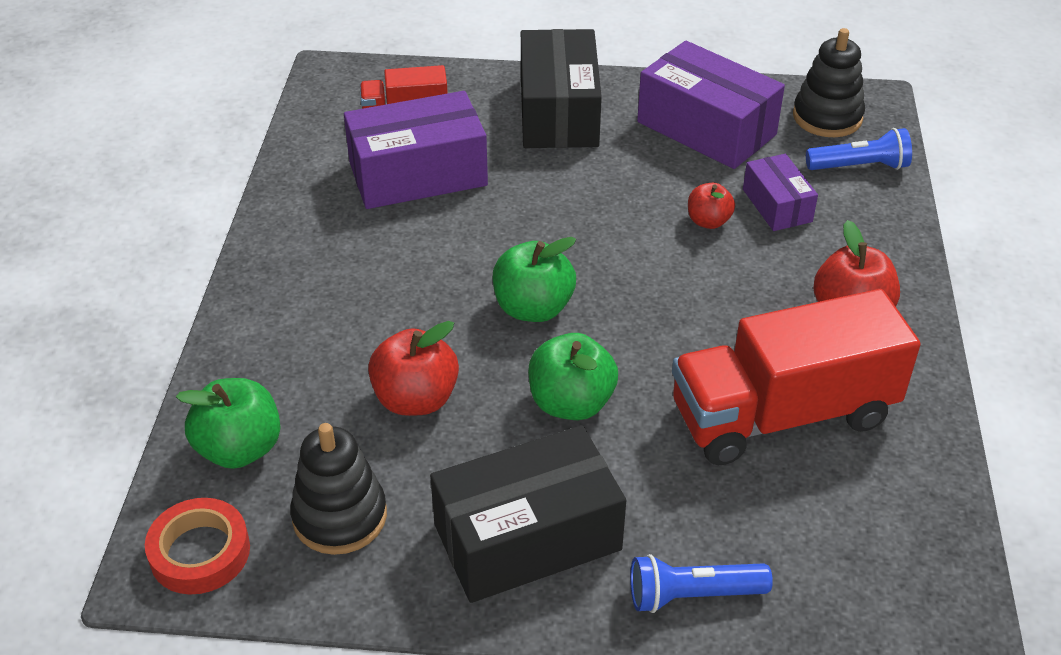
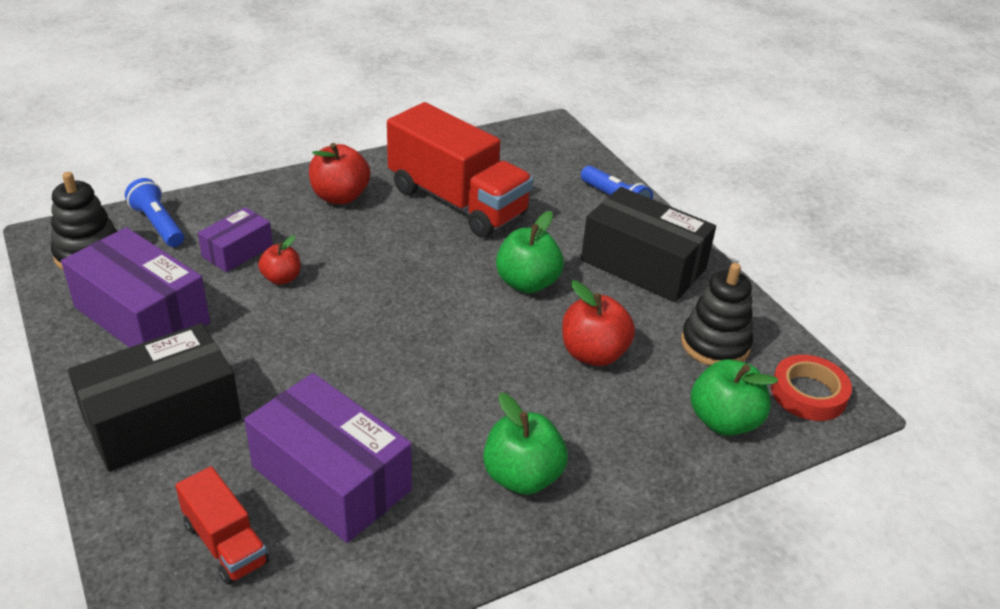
camera: 125 degrees left, 5 degrees down
green apple [493,237,576,322] -> green apple moved to [483,393,568,495]
purple box [637,41,785,169] -> purple box turned 60 degrees counterclockwise [61,227,210,348]

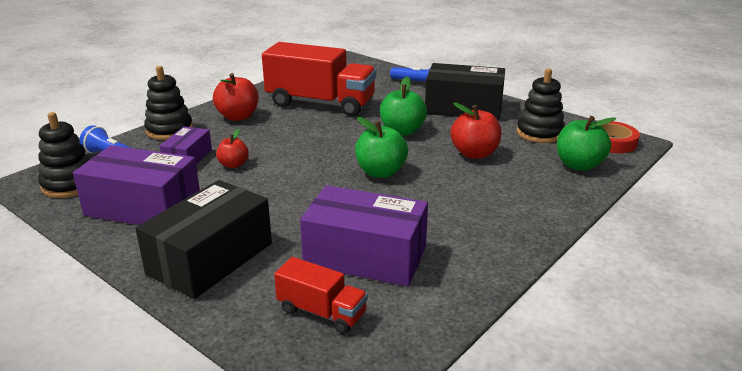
camera: 20 degrees left, 10 degrees down
green apple [483,393,568,495] -> green apple moved to [355,117,408,178]
none -> black stacking toy [144,66,193,140]

